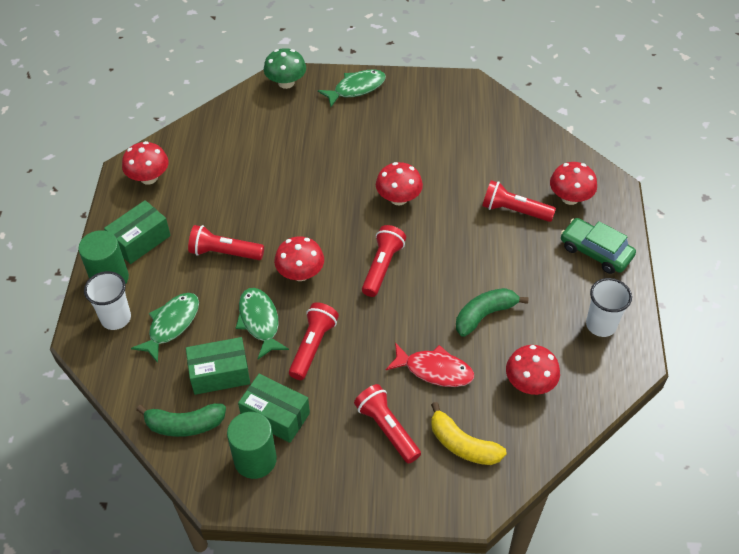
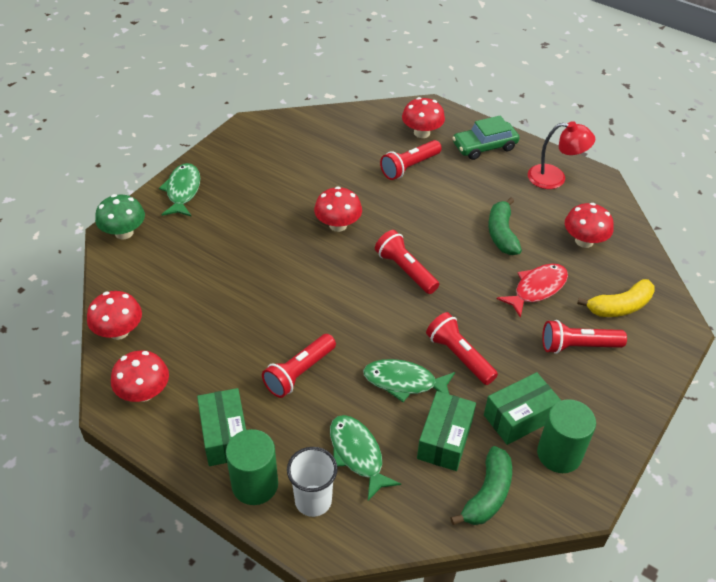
camera: 60 degrees left, 5 degrees down
red mushroom [274,236,324,281] -> red mushroom moved to [87,291,142,340]
white cup [586,278,632,337] -> red lamp [528,121,595,189]

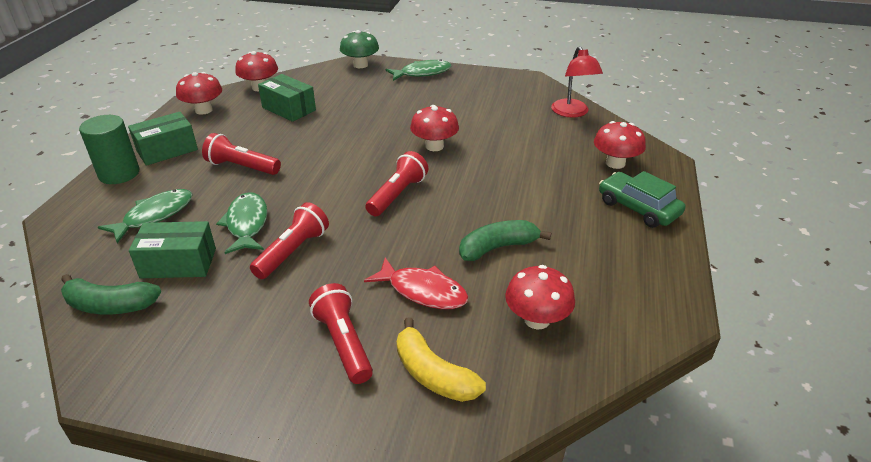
camera: 70 degrees right, 10 degrees down
white cup [287,447,338,517] -> none
red flashlight [380,140,442,180] -> none
green box [484,372,562,445] -> green box moved to [258,74,316,122]
red lamp [528,121,595,189] -> red lamp moved to [551,46,603,118]
green cylinder [537,399,596,473] -> none

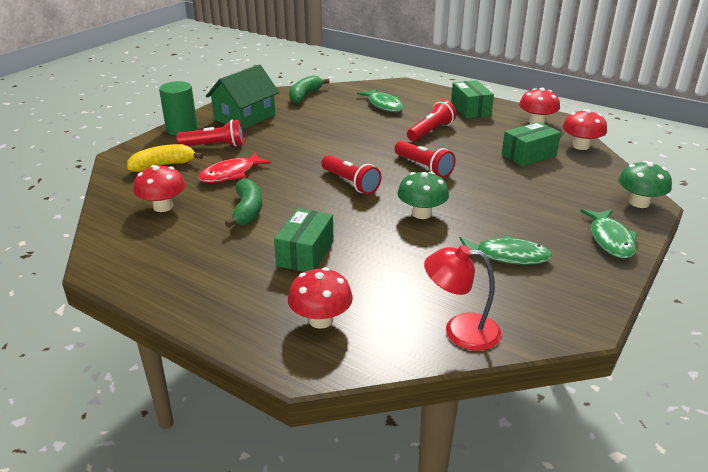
camera: 110 degrees right, 5 degrees down
green cylinder [79,115,140,184] -> green cylinder moved to [159,81,198,135]
green box [129,221,216,278] -> green box moved to [274,208,334,272]
green fish [216,192,267,254] -> green fish moved to [460,235,553,265]
red flashlight [250,202,329,279] -> red flashlight moved to [394,141,456,178]
red mushroom [410,105,459,151] -> green mushroom [397,172,449,219]
green car [599,171,685,228] -> none
none -> green house [206,64,280,130]

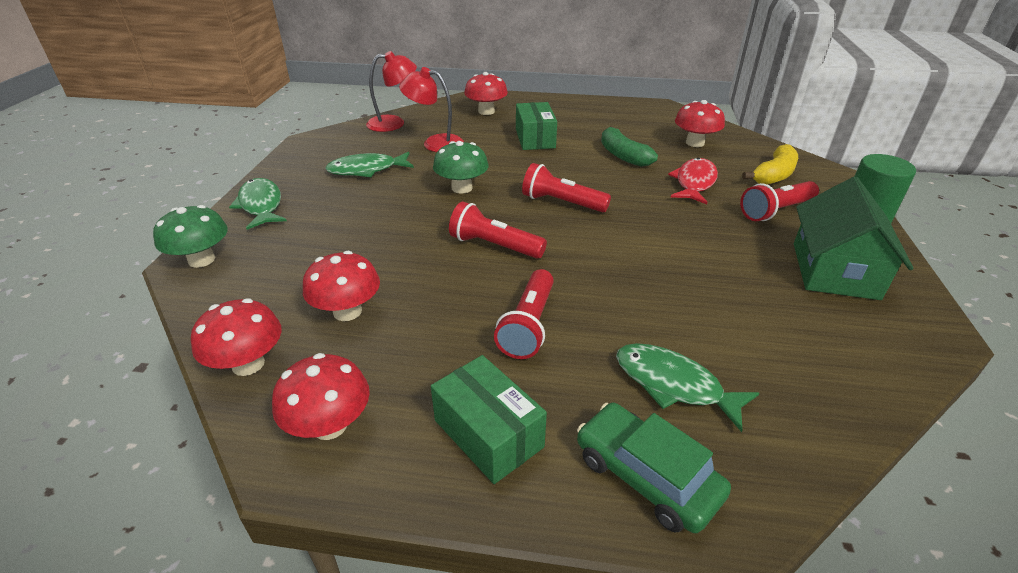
camera: 155 degrees right, 5 degrees up
green banana [289,75,330,103] -> none
green box [502,122,561,167] -> red mushroom [303,251,380,321]
none -> red lamp [399,67,464,152]
none -> green car [577,403,731,533]

